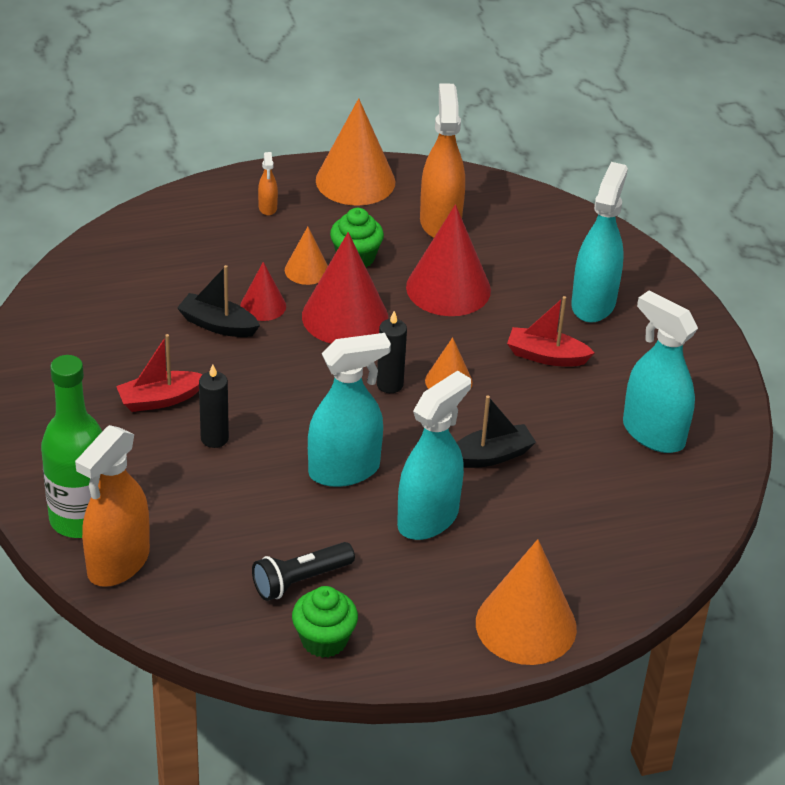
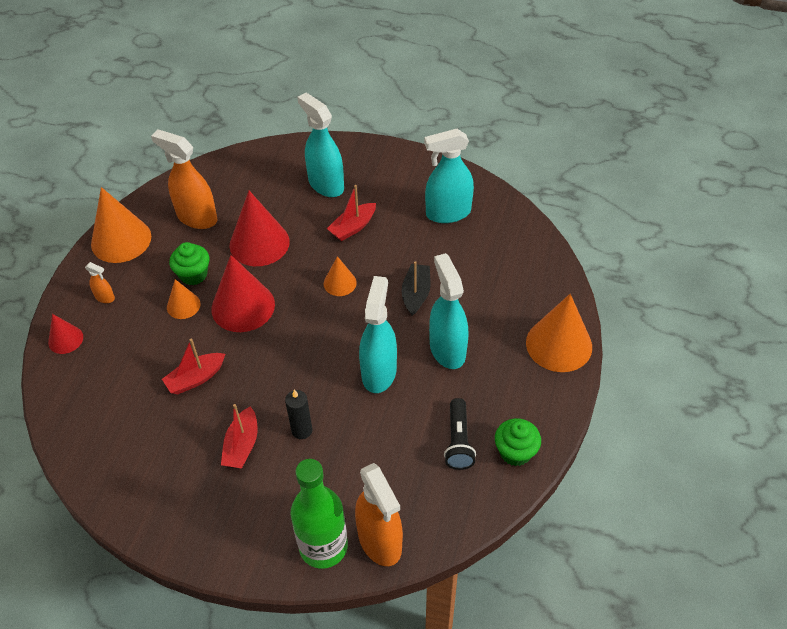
camera: 55 degrees left, 10 degrees up
black boat [177,265,260,337] -> red boat [162,339,225,394]
red cone [240,262,286,321] -> red cone moved to [48,314,83,354]
black candle [377,311,407,393] -> none

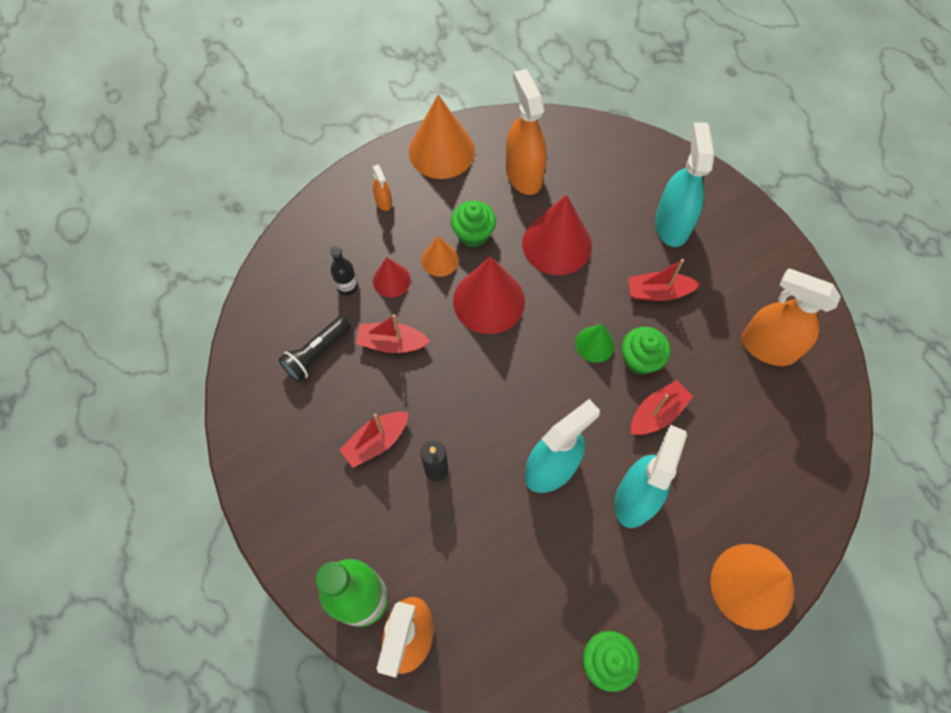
camera: 40 degrees right, 15 degrees up
red cone [48,314,83,354] -> red cone moved to [373,257,411,298]
orange cone [324,256,357,296] -> green cone [576,324,615,363]
black boat [402,261,431,316] -> red boat [630,380,693,435]
turquoise spray bottle [424,129,474,223] -> orange spray bottle [741,269,841,366]
black flashlight [444,398,476,470] -> black flashlight moved to [278,316,351,382]
none -> black bottle [330,245,358,296]
none -> green cupcake [622,327,670,375]

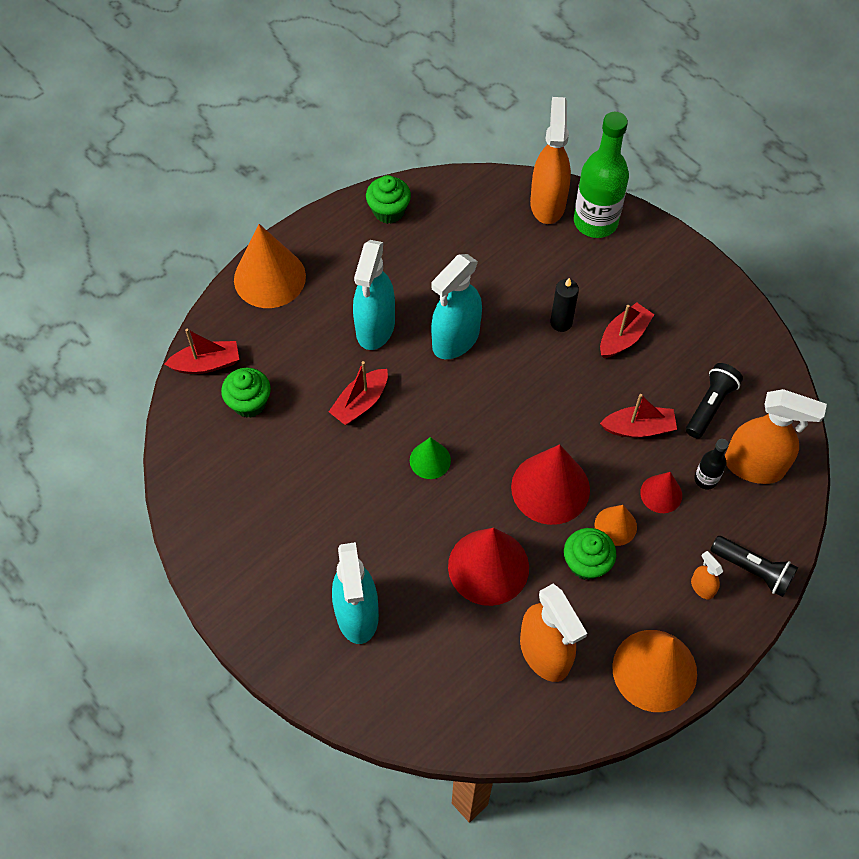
camera: 170 degrees right, 5 degrees down
green cupcake [622,327,670,375] -> green cupcake moved to [221,368,271,418]
red boat [628,259,700,301] -> red boat moved to [165,329,239,374]
orange spray bottle [741,269,841,366] -> orange spray bottle moved to [725,389,827,484]
none -> black flashlight [710,536,798,597]

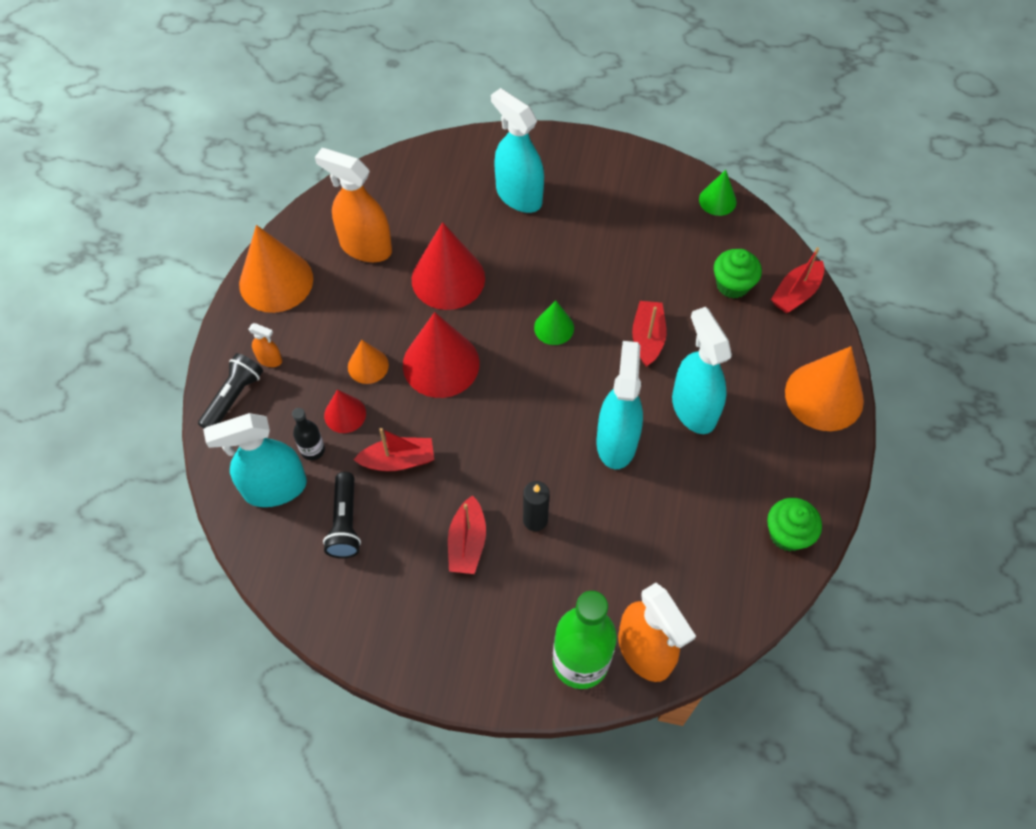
camera: 145 degrees right, 0 degrees up
green cupcake [564,528,616,580] -> none
red boat [600,394,677,438] -> red boat turned 150 degrees counterclockwise [353,428,434,471]
black flashlight [710,536,798,597] -> black flashlight turned 120 degrees clockwise [198,353,263,428]
orange spray bottle [725,389,827,484] -> turquoise spray bottle [203,413,307,507]
none -> green cone [699,170,737,216]

